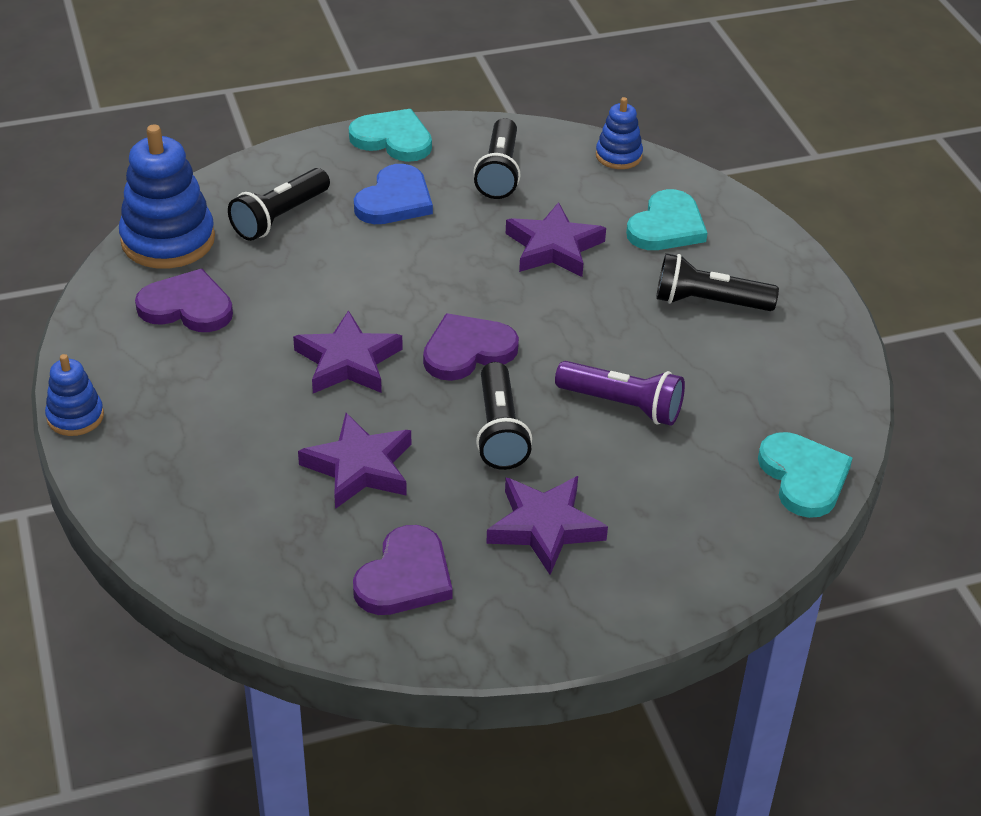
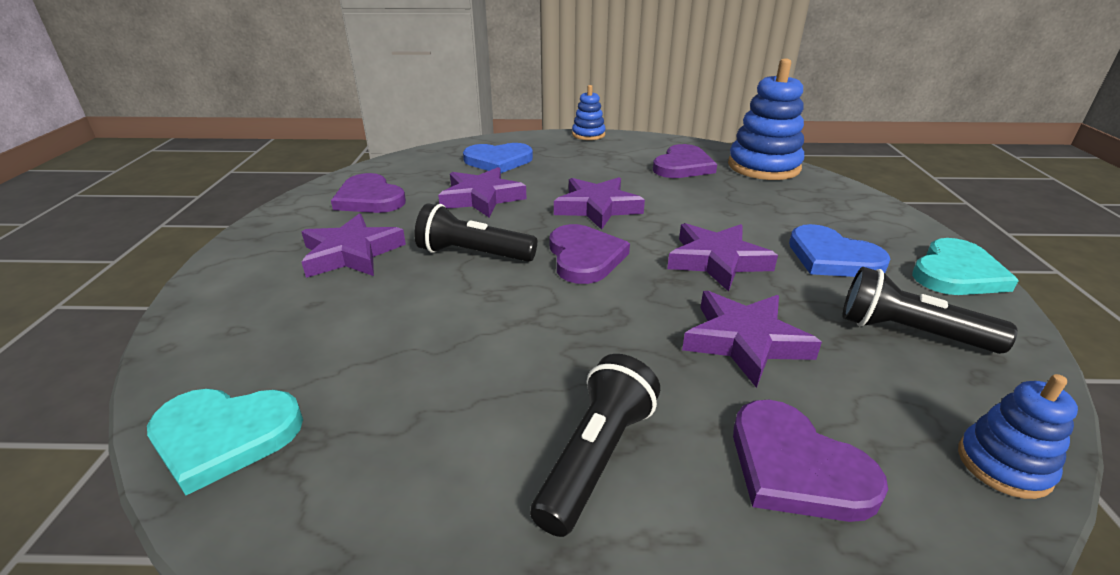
camera: 110 degrees right, 10 degrees down
black flashlight [228,168,330,241] -> none
purple flashlight [555,361,685,426] -> none
turquoise heart [626,189,707,250] -> purple heart [733,400,888,522]
none -> blue heart [463,143,533,173]
none -> purple star [667,223,778,292]

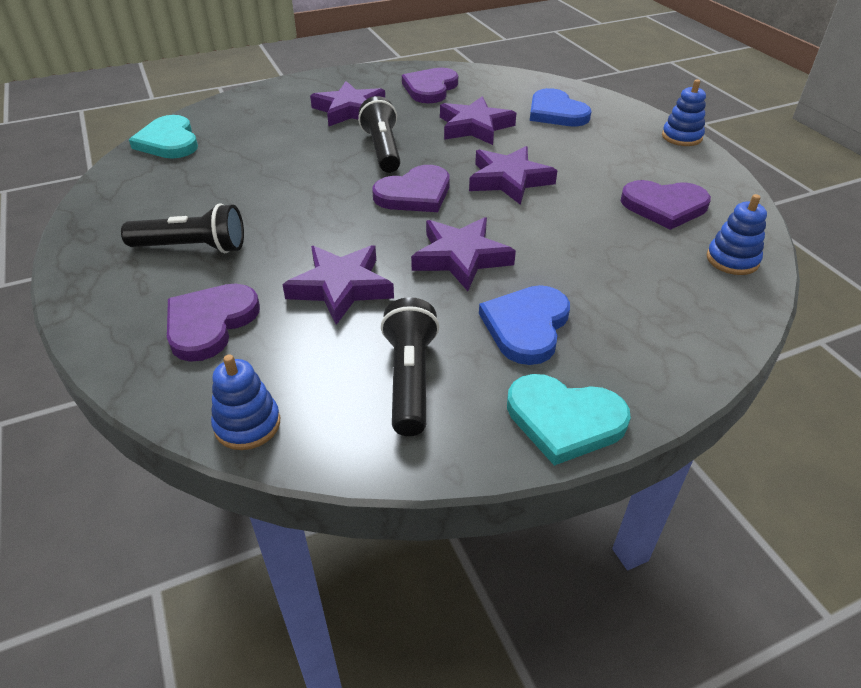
camera: 65 degrees right, 10 degrees up
blue stacking toy [728,58,804,180] -> blue stacking toy [707,194,767,275], size x0.54

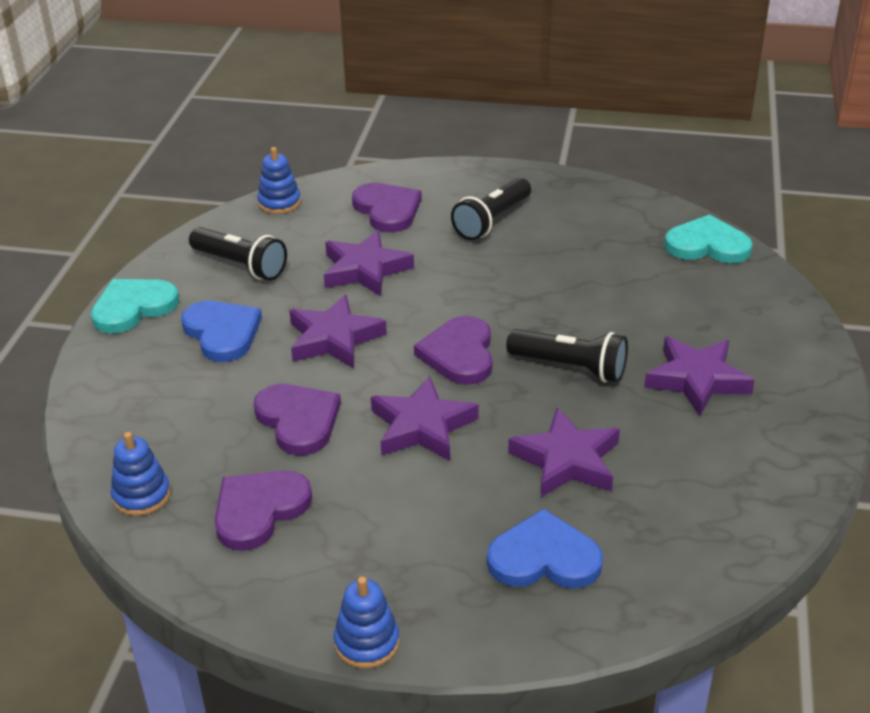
camera: 125 degrees right, 5 degrees down
purple heart [402,68,458,103] -> purple heart moved to [253,384,341,455]

